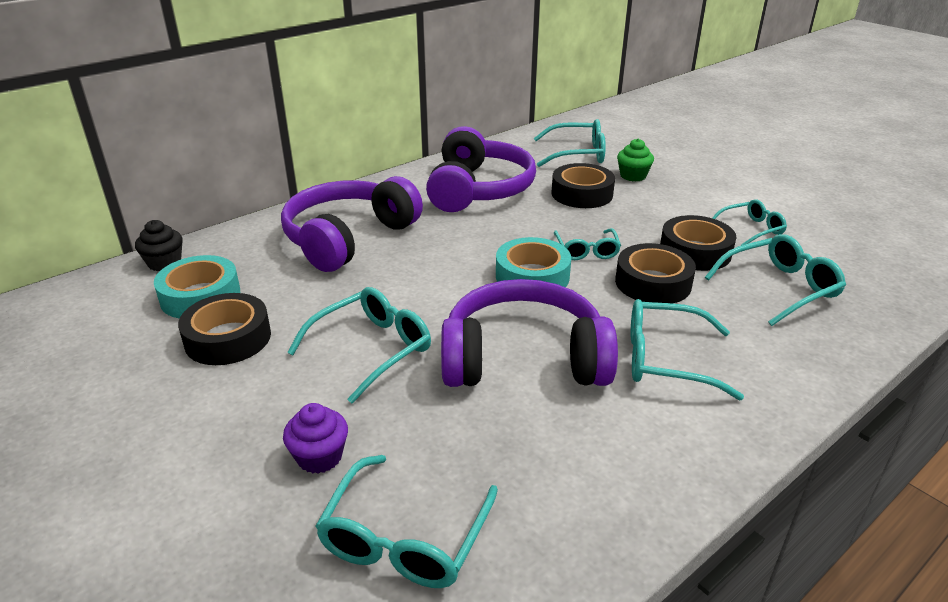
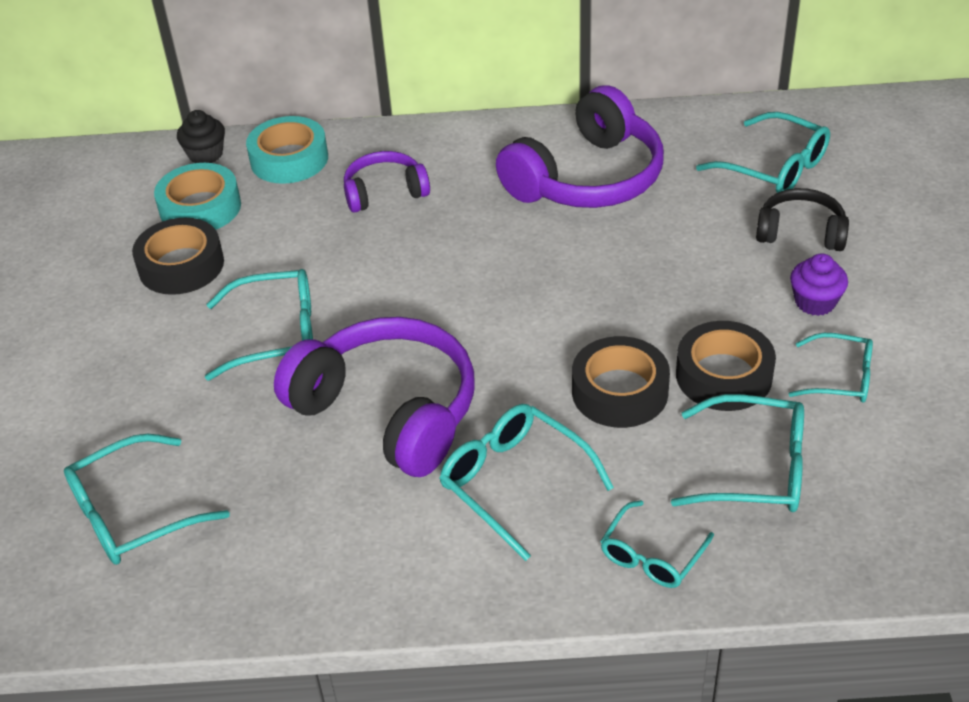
camera: 40 degrees right, 10 degrees up
purple headphones [281,176,423,272] -> purple headphones [344,151,430,213], size x0.54
purple cupcake [283,403,348,474] -> purple cupcake moved to [790,253,848,316]
turquoise tape [496,237,571,287] -> turquoise tape moved to [246,116,328,184]
black tape [552,163,615,208] -> none
turquoise glasses [554,228,621,260] -> turquoise glasses moved to [600,500,714,588]
green cupcake [617,139,654,182] -> black headphones [756,188,849,251]

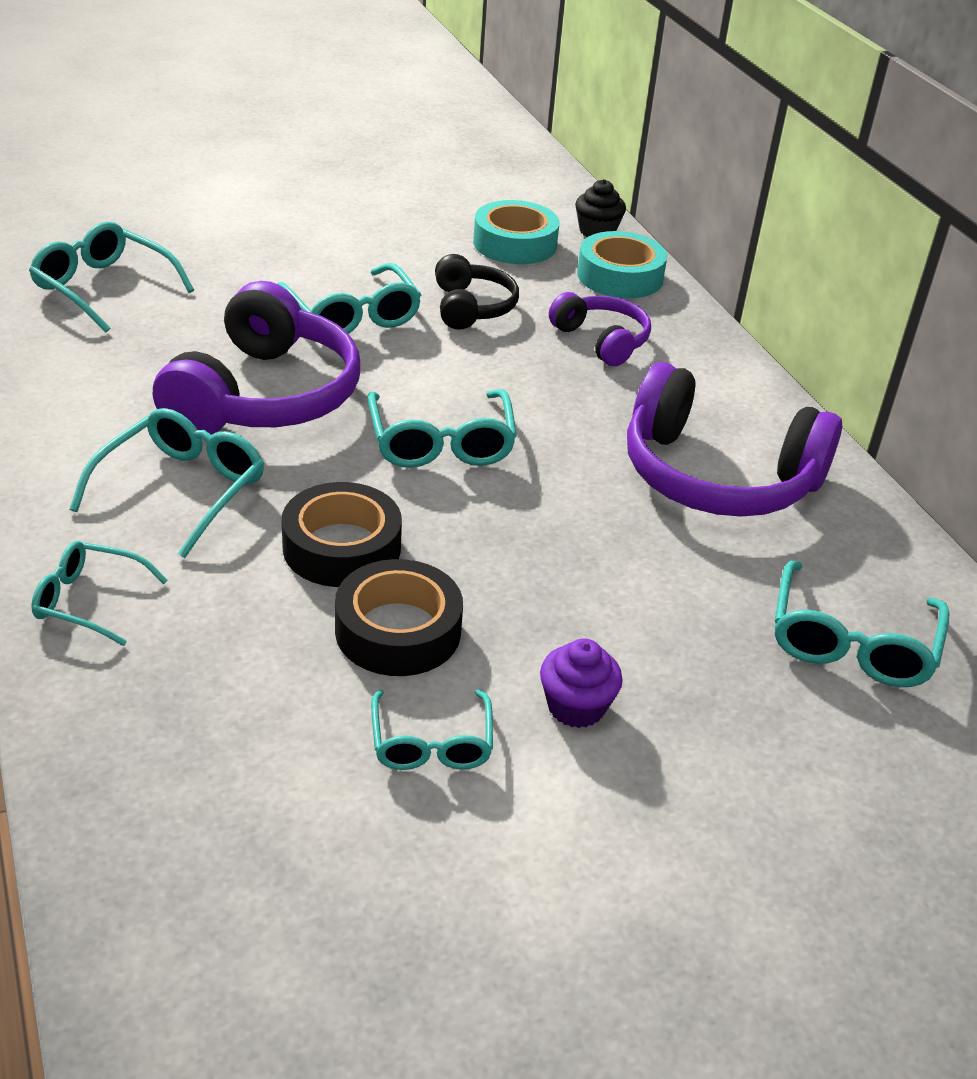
camera: 65 degrees right, 5 degrees down
black tape [132,218,224,295] -> none
turquoise glasses [671,394,804,512] -> turquoise glasses moved to [368,389,517,468]
black headphones [756,188,849,251] -> black headphones moved to [435,254,519,330]

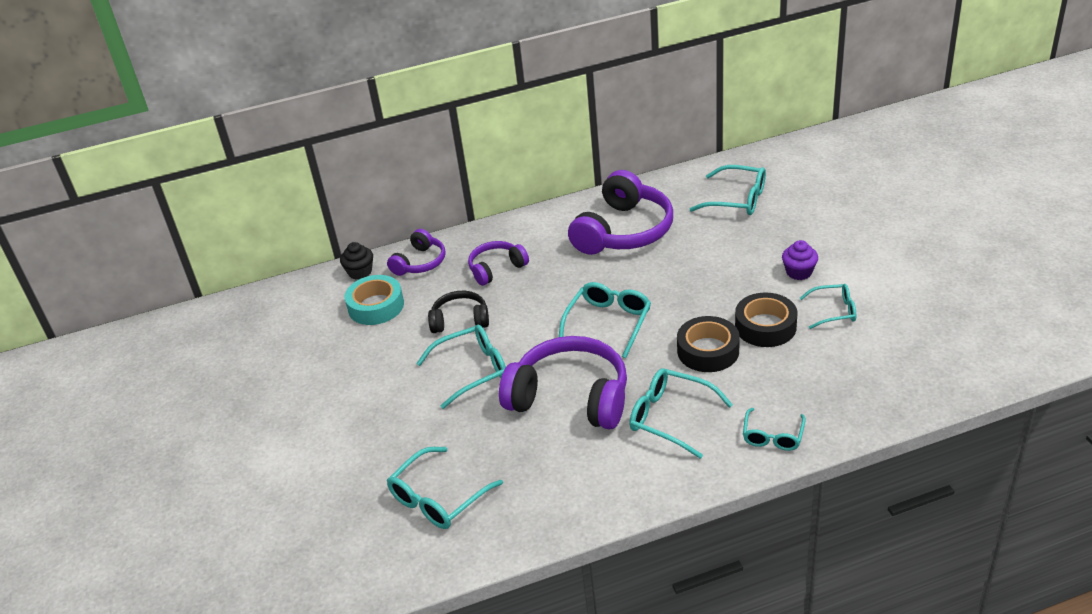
camera: 80 degrees left, 0 degrees up
turquoise glasses [368,389,517,468] -> turquoise glasses turned 60 degrees counterclockwise [559,282,651,358]
turquoise tape [577,231,667,298] -> purple headphones [387,229,446,276]

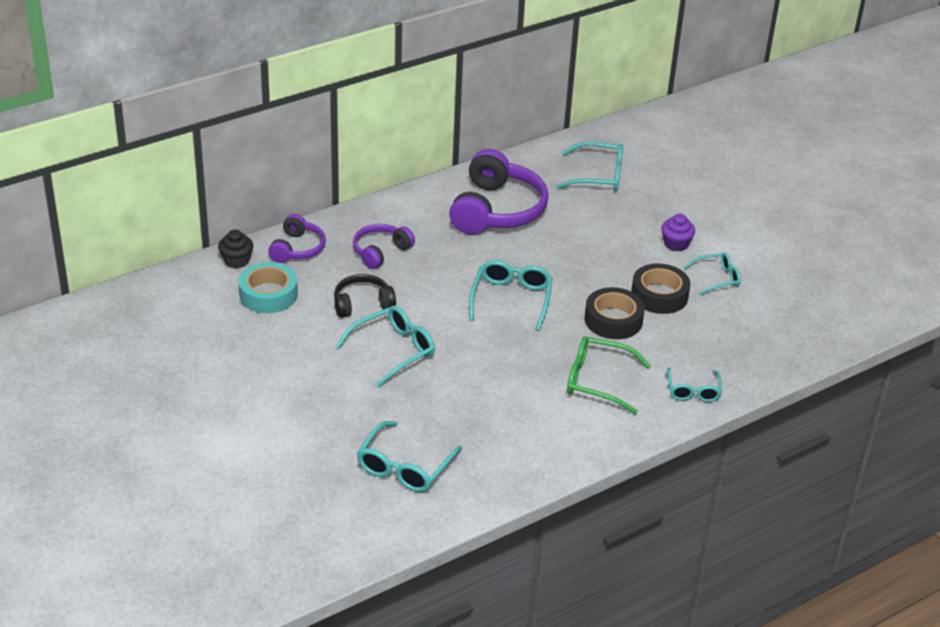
camera: 20 degrees left, 0 degrees up
purple headphones [499,336,627,430] -> none
turquoise glasses [629,368,733,459] -> green glasses [567,336,651,414]

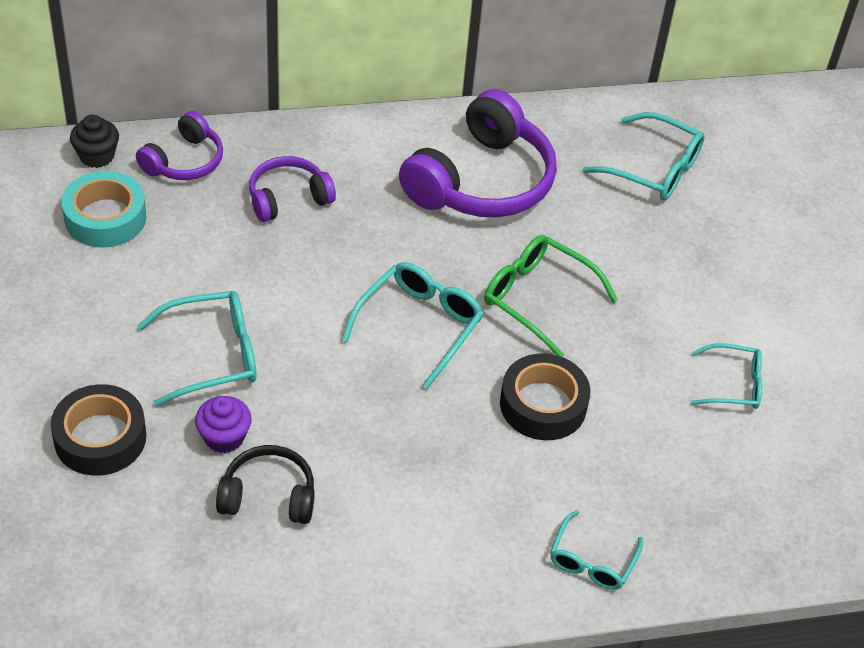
camera: 20 degrees right, 10 degrees up
black headphones [334,274,396,318] -> black headphones moved to [216,445,315,524]
turquoise glasses [357,421,462,492] -> none
green glasses [567,336,651,414] -> green glasses moved to [484,235,618,357]
black tape [631,264,690,314] -> black tape moved to [51,384,146,476]
purple cupcake [661,213,695,251] -> purple cupcake moved to [195,396,252,453]

